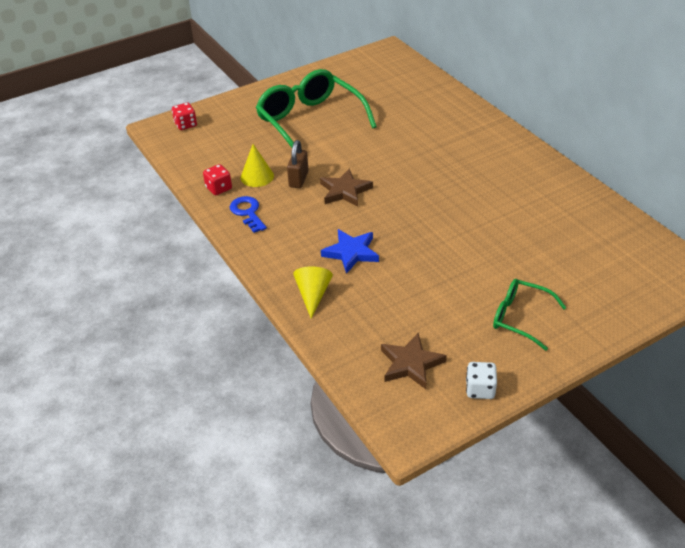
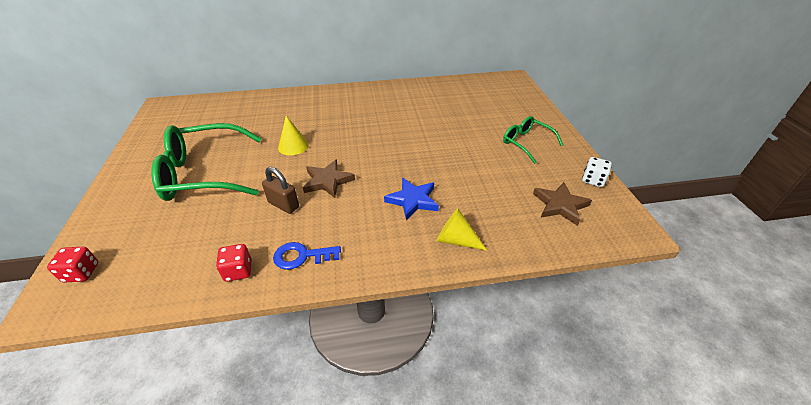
camera: 70 degrees left, 0 degrees up
yellow cone [241,144,274,187] -> yellow cone moved to [278,116,309,155]
green glasses [493,279,567,351] -> green glasses turned 90 degrees clockwise [503,116,563,164]

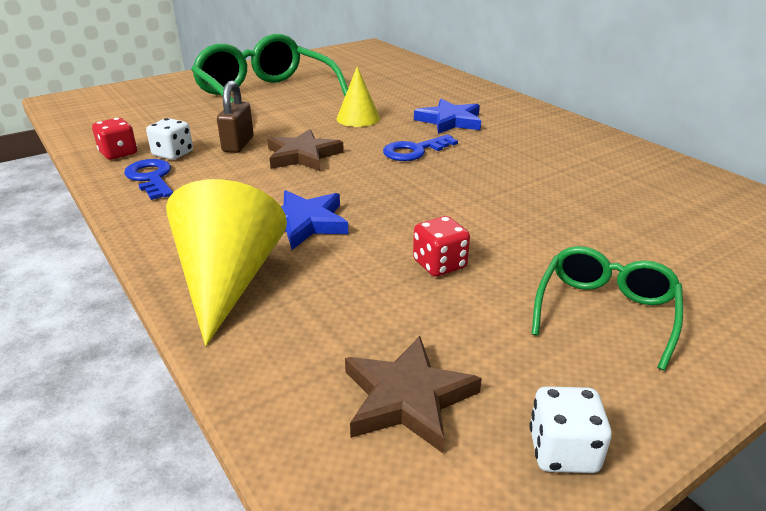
camera: 65 degrees right, 10 degrees down
red dice [47,247,98,283] -> red dice moved to [413,216,470,277]
yellow cone [437,208,487,250] -> yellow cone [166,179,287,346], size x1.66
none -> white dice [146,118,193,160]
none -> blue key [383,135,458,161]
none -> blue star [414,99,481,134]

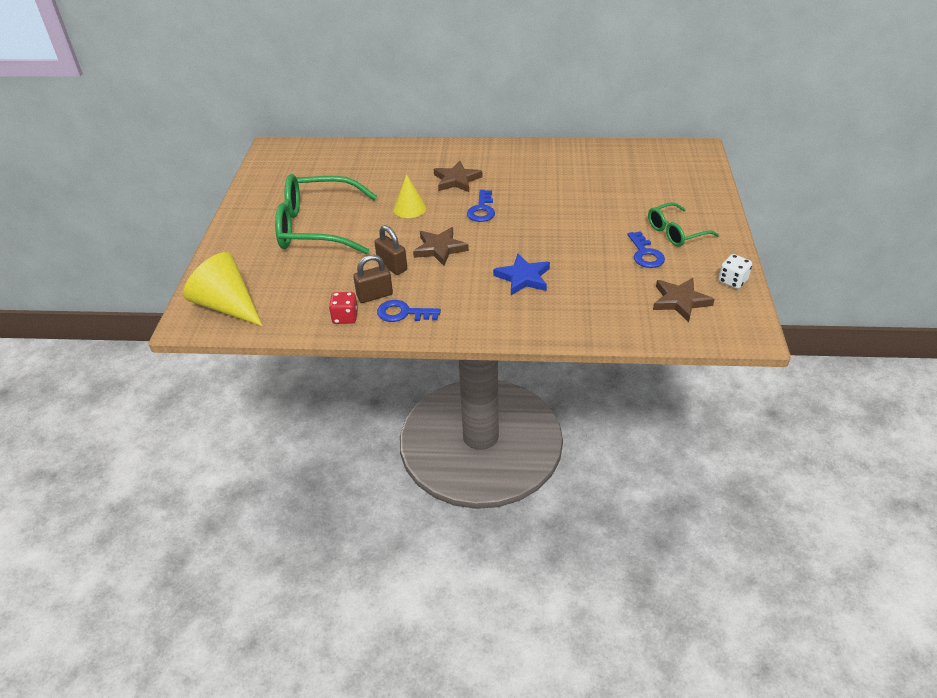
camera: 50 degrees left, 10 degrees up
white dice [146,118,193,160] -> brown padlock [353,255,393,303]
yellow cone [166,179,287,346] -> yellow cone moved to [183,252,262,326]
red dice [413,216,470,277] -> none
blue star [414,99,481,134] -> brown star [434,161,482,192]
green glasses [532,246,683,371] -> green glasses turned 90 degrees counterclockwise [648,202,719,247]
none -> blue key [628,231,665,268]

